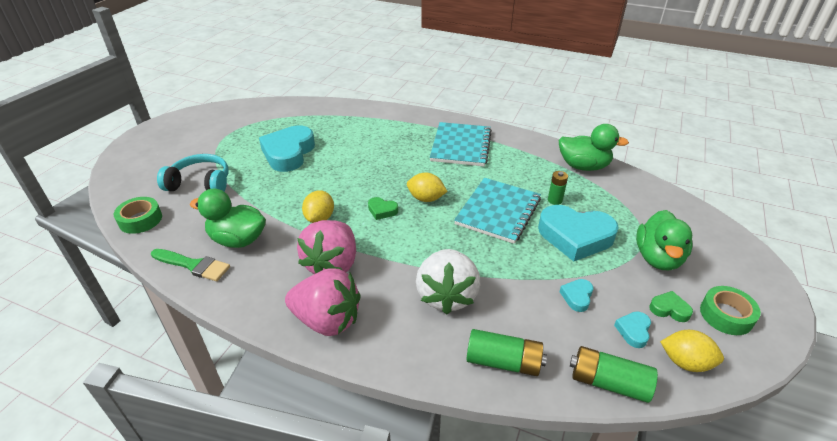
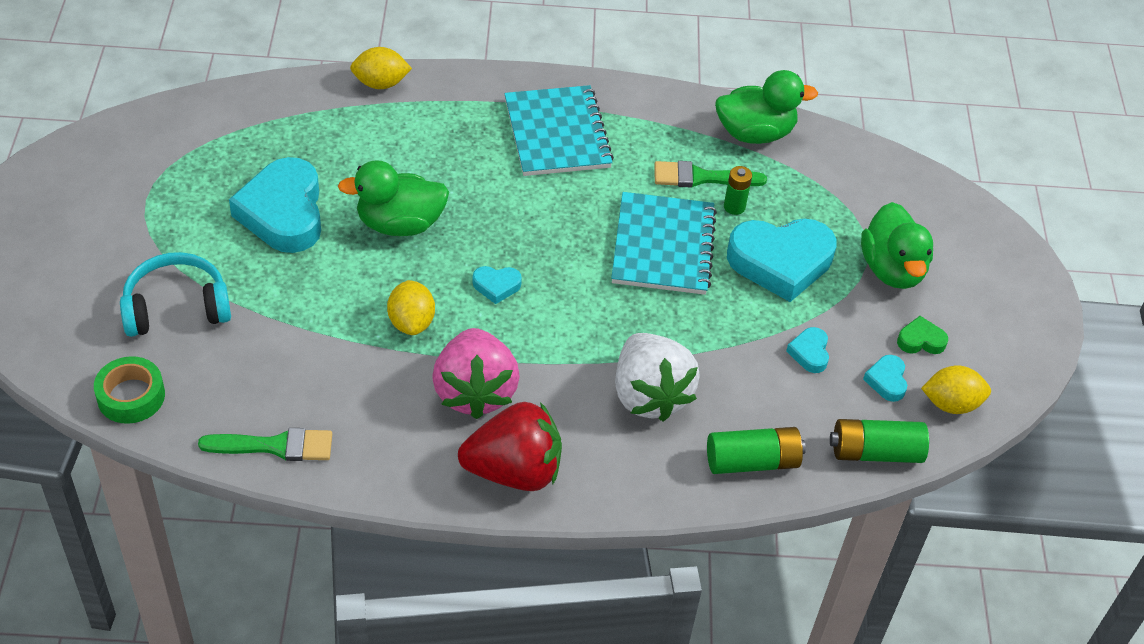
camera: 25 degrees left, 10 degrees up
green duck [190,188,266,248] -> green duck moved to [338,160,449,236]
pink strawberry [285,268,361,336] -> red strawberry [458,402,562,491]
green heart [368,197,398,220] -> turquoise heart [473,266,522,304]
yellow lemon [407,172,448,202] -> yellow lemon moved to [350,47,412,89]
green tape [700,286,761,335] -> none
none -> green brush [654,161,767,187]

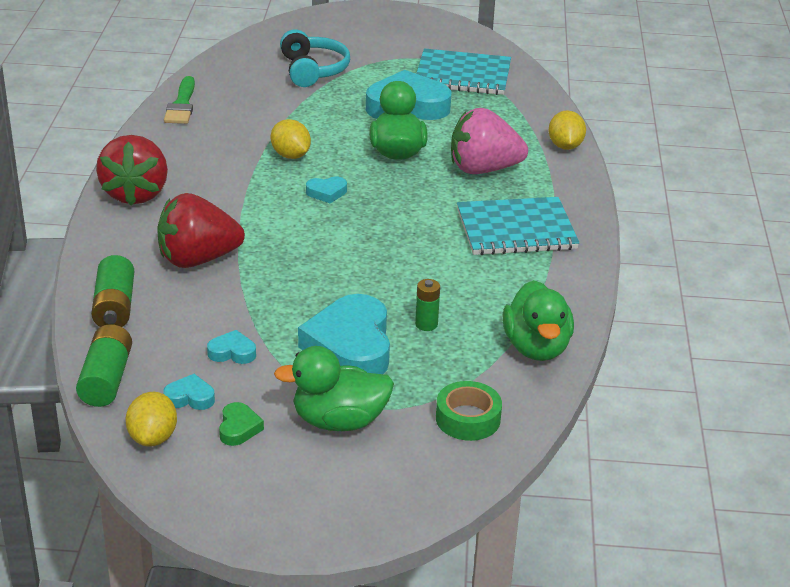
camera: 95 degrees right, 15 degrees down
green tape [94,356,165,424] -> green tape moved to [436,381,502,441]
yellow lemon [387,280,435,335] -> yellow lemon turned 60 degrees clockwise [271,119,311,159]
pink strawberry [433,328,520,419] -> pink strawberry moved to [451,108,528,174]
turquoise heart [473,266,522,304] -> turquoise heart turned 105 degrees counterclockwise [306,177,347,204]
turquoise notebook [611,192,717,295] -> turquoise notebook moved to [416,48,511,95]
white strawberry [615,333,700,422] -> red strawberry [157,193,245,268]
green brush [654,161,767,187] -> none

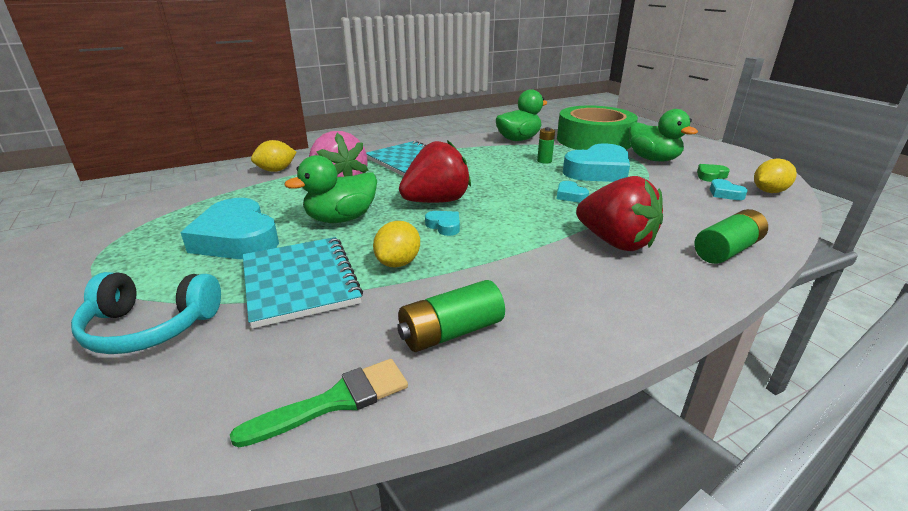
camera: 120 degrees left, 5 degrees down
green battery [76,324,132,407] -> green battery moved to [397,280,505,352]
red strawberry [96,135,168,206] -> red strawberry moved to [399,140,471,203]
turquoise heart [207,330,256,364] -> turquoise heart moved to [557,181,589,202]
turquoise headphones [280,29,350,87] -> turquoise headphones turned 135 degrees counterclockwise [71,272,221,354]
turquoise notebook [416,48,511,95] -> turquoise notebook moved to [243,237,363,329]
green tape [436,381,502,441] -> green tape [557,105,638,150], size x2.14

